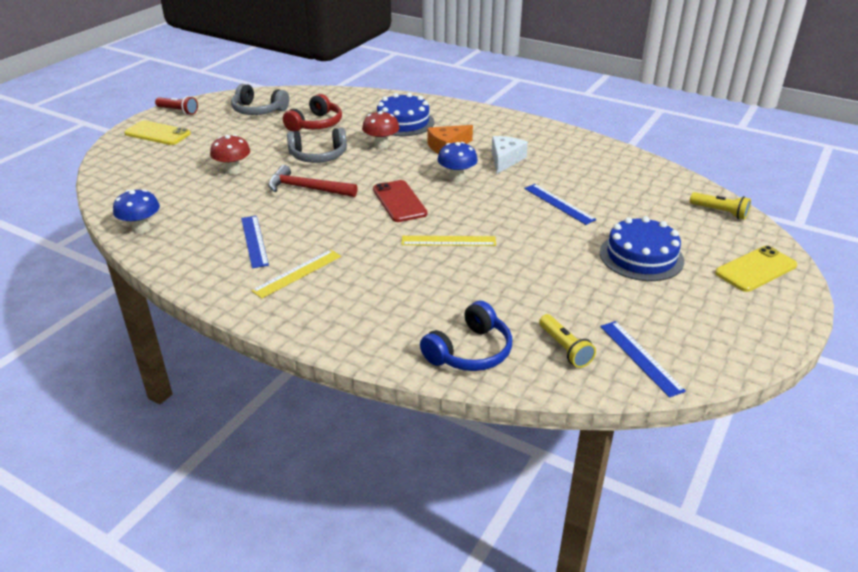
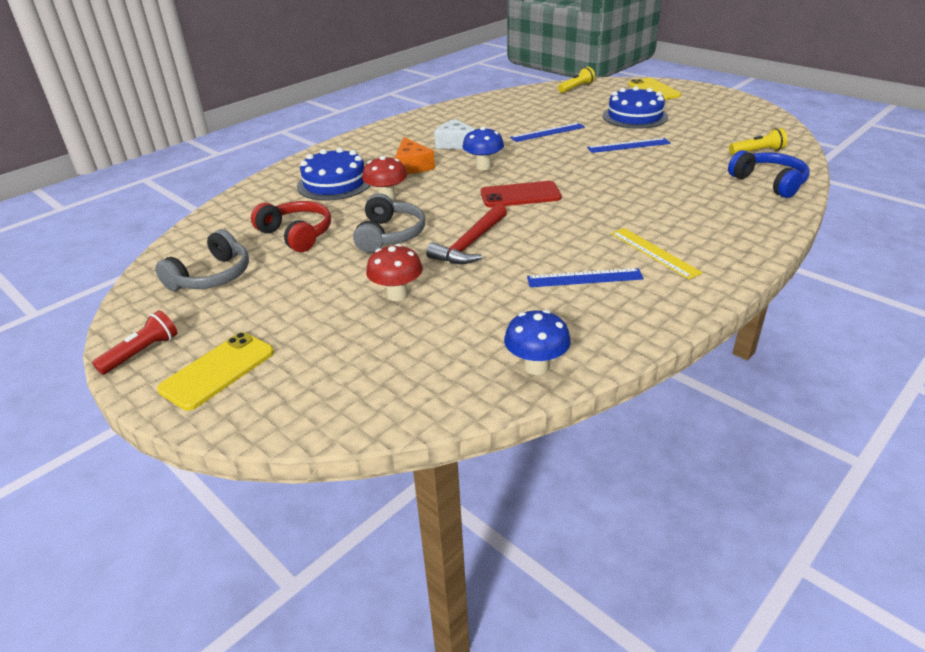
camera: 75 degrees left, 0 degrees up
yellow ruler [401,236,496,246] -> none
blue ruler [600,321,686,398] -> blue ruler moved to [587,138,670,153]

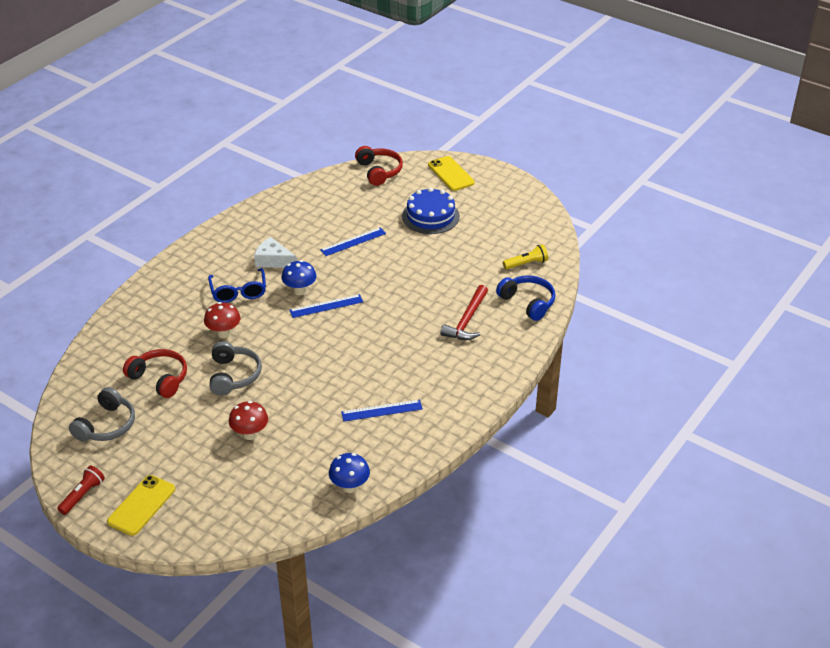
camera: 10 degrees left, 5 degrees up
blue cake [297,147,371,200] -> none
orange cheese [395,137,435,174] -> blue glasses [208,268,266,303]
red hammer [426,203,507,264] -> red hammer moved to [441,285,488,340]
red phone [481,181,562,207] -> none
yellow flashlight [558,67,595,93] -> red headphones [355,146,403,186]
blue ruler [587,138,670,153] -> blue ruler moved to [289,294,363,318]
yellow ruler [611,228,703,279] -> none

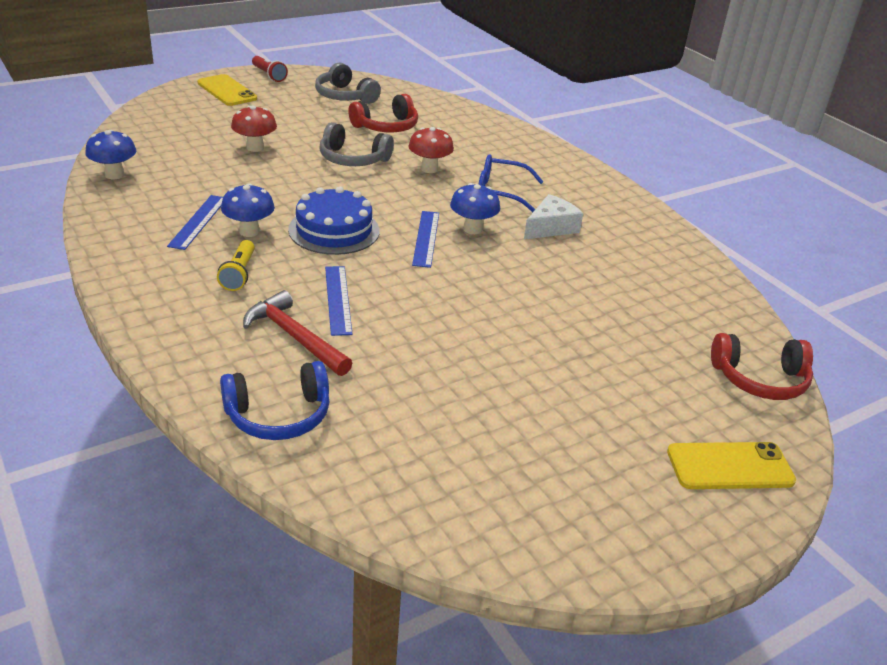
camera: 110 degrees right, 5 degrees down
blue ruler [320,228,386,256] -> blue ruler moved to [325,266,353,336]
blue cake [402,187,460,234] -> blue cake moved to [288,186,380,255]
yellow flashlight [503,244,548,269] -> yellow flashlight moved to [217,240,255,291]
none -> blue mushroom [221,183,275,237]

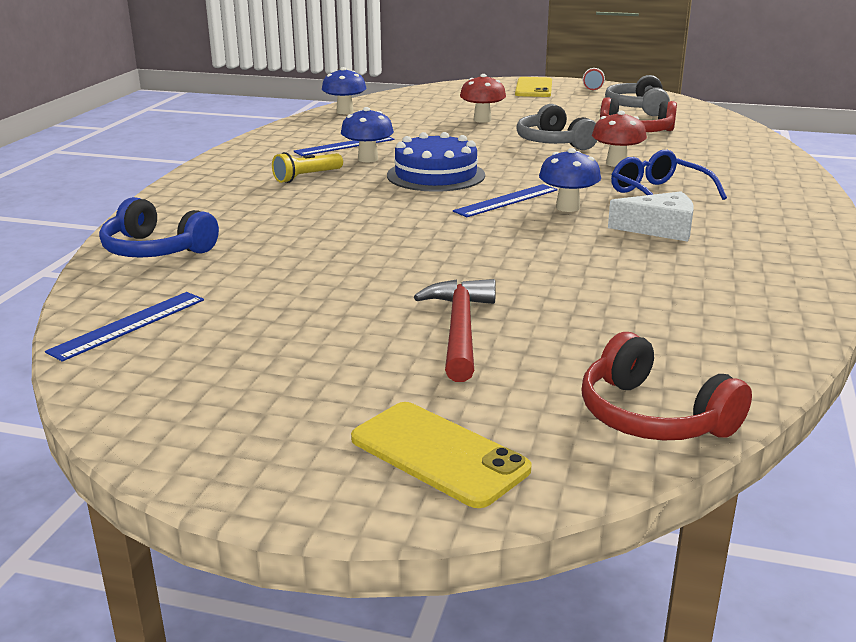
camera: 50 degrees right, 10 degrees down
red hammer [243,290,352,376] -> red hammer moved to [414,279,496,382]
blue ruler [325,266,353,336] -> blue ruler moved to [45,292,204,362]

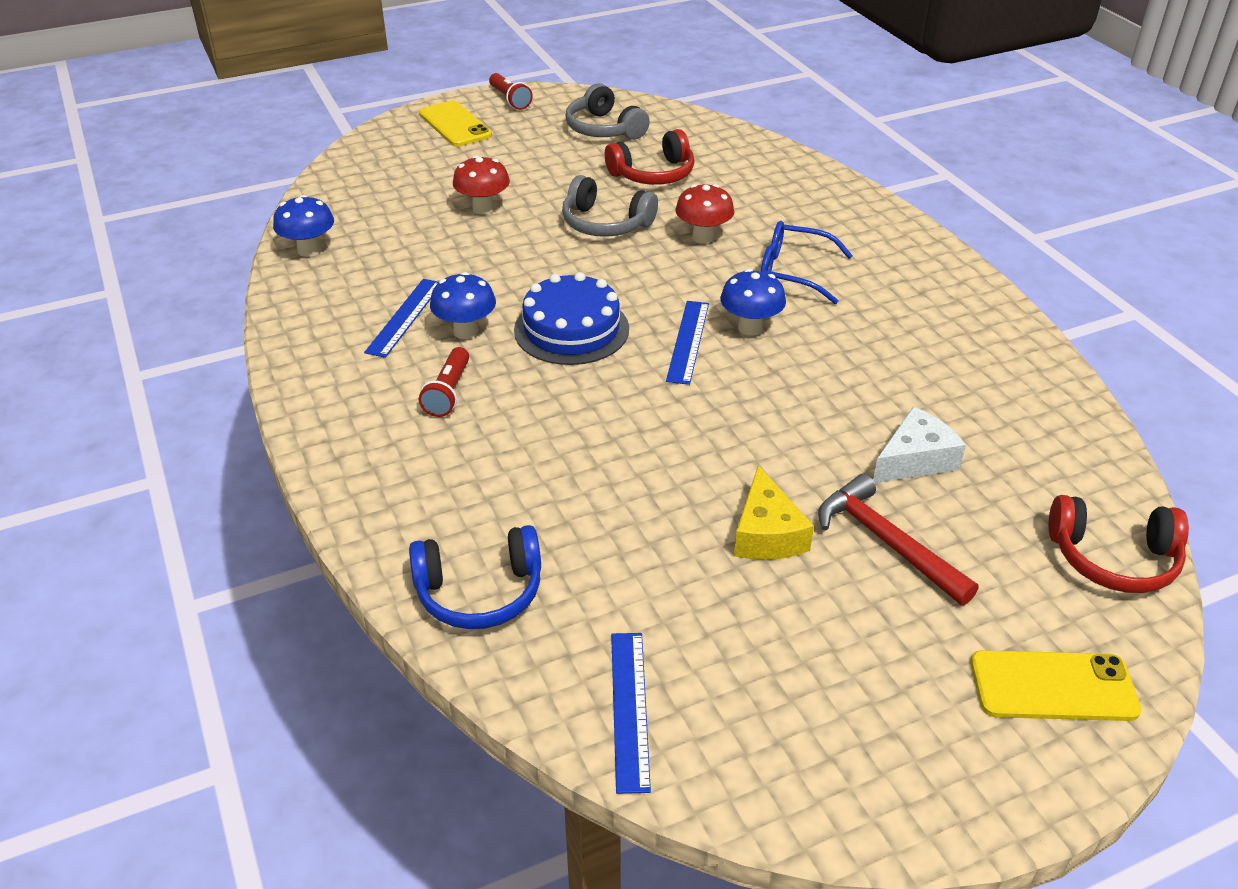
camera: 40 degrees left, 15 degrees up
yellow flashlight [272,152,343,183] -> red flashlight [419,347,469,417]
white cheese [608,191,694,242] -> white cheese moved to [873,407,966,483]
none -> yellow cheese [734,465,814,560]

